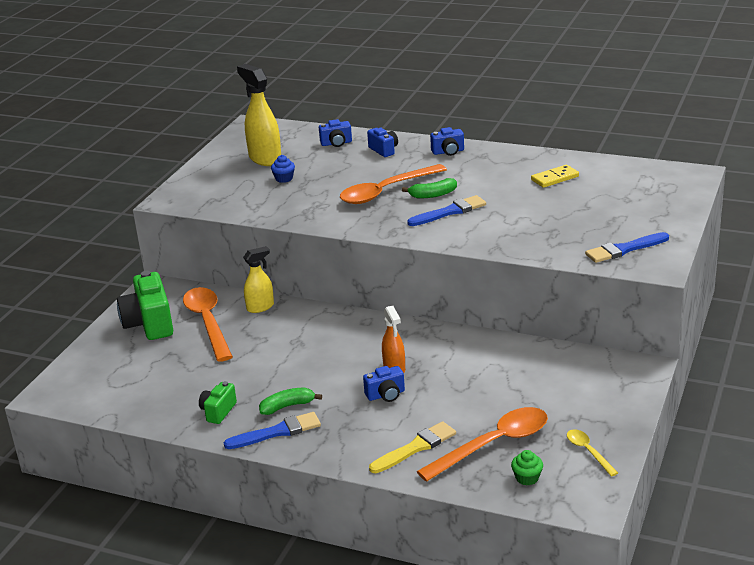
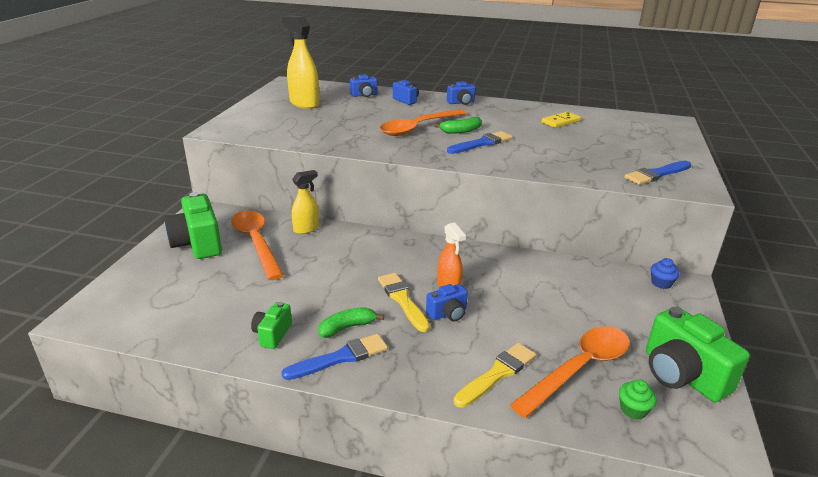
camera: 10 degrees left, 0 degrees up
blue cupcake [271,155,295,183] -> blue cupcake moved to [651,258,680,289]
yellow spoon [567,429,618,476] -> green camera [646,307,750,402]
none -> yellow brush [378,273,430,332]

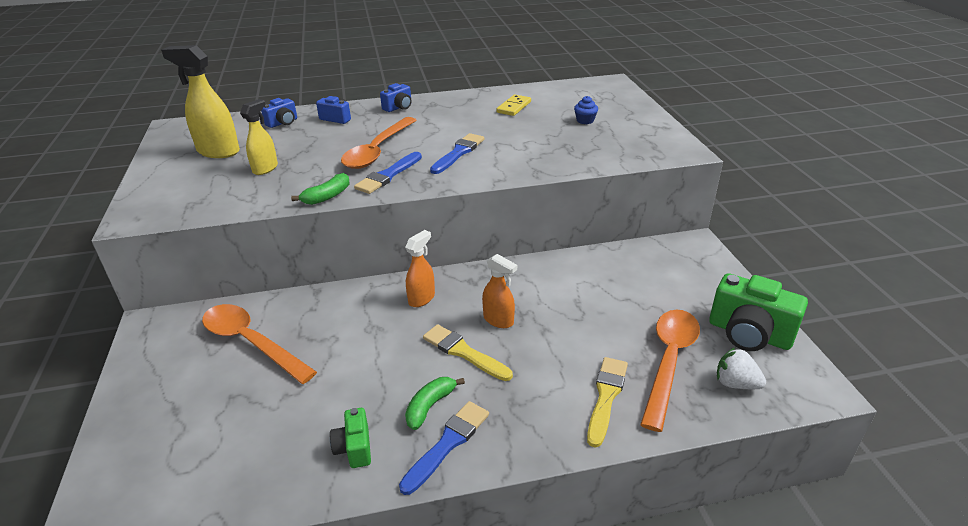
camera: 25 degrees left, 5 degrees up
green camera [164,192,222,259] -> none
yellow spray bottle [292,170,319,234] -> yellow spray bottle moved to [240,99,278,175]
blue camera [426,284,468,322] -> none
green banana [434,117,482,133] -> green banana moved to [291,173,349,205]
green cupcake [619,379,657,419] -> white strawberry [717,348,766,389]
blue brush [625,161,691,185] -> blue brush moved to [354,152,422,194]
blue cupcake [651,258,680,289] -> blue cupcake moved to [574,96,598,124]
none -> orange spray bottle [405,230,435,307]

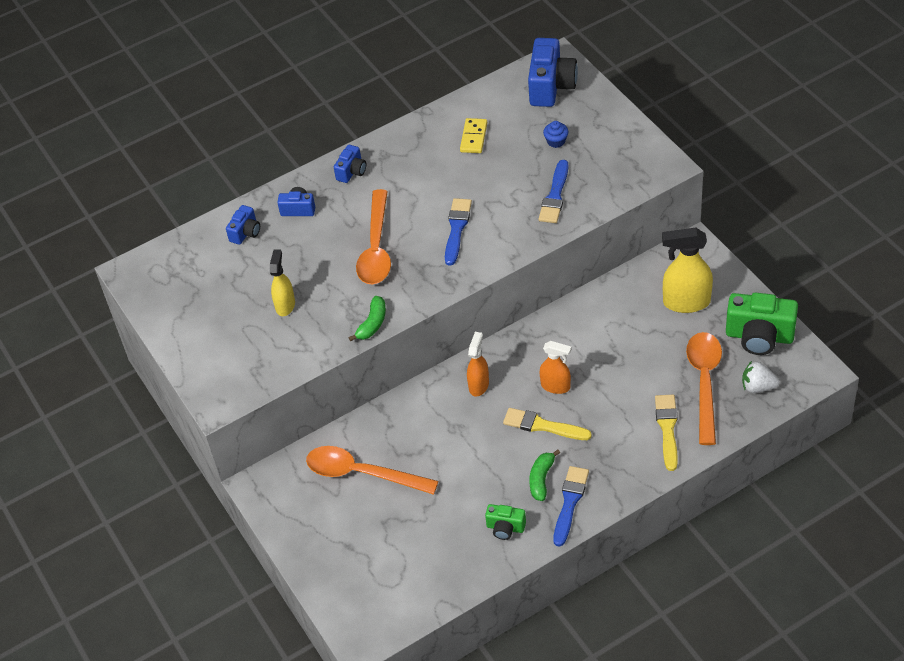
camera: 15 degrees left, 15 degrees up
yellow spray bottle [161,45,240,158] -> yellow spray bottle moved to [662,228,713,313]
green camera [330,408,371,468] -> green camera turned 45 degrees counterclockwise [485,504,526,540]
blue brush [354,152,422,194] -> blue brush moved to [539,160,568,223]
none -> blue camera [528,38,578,107]

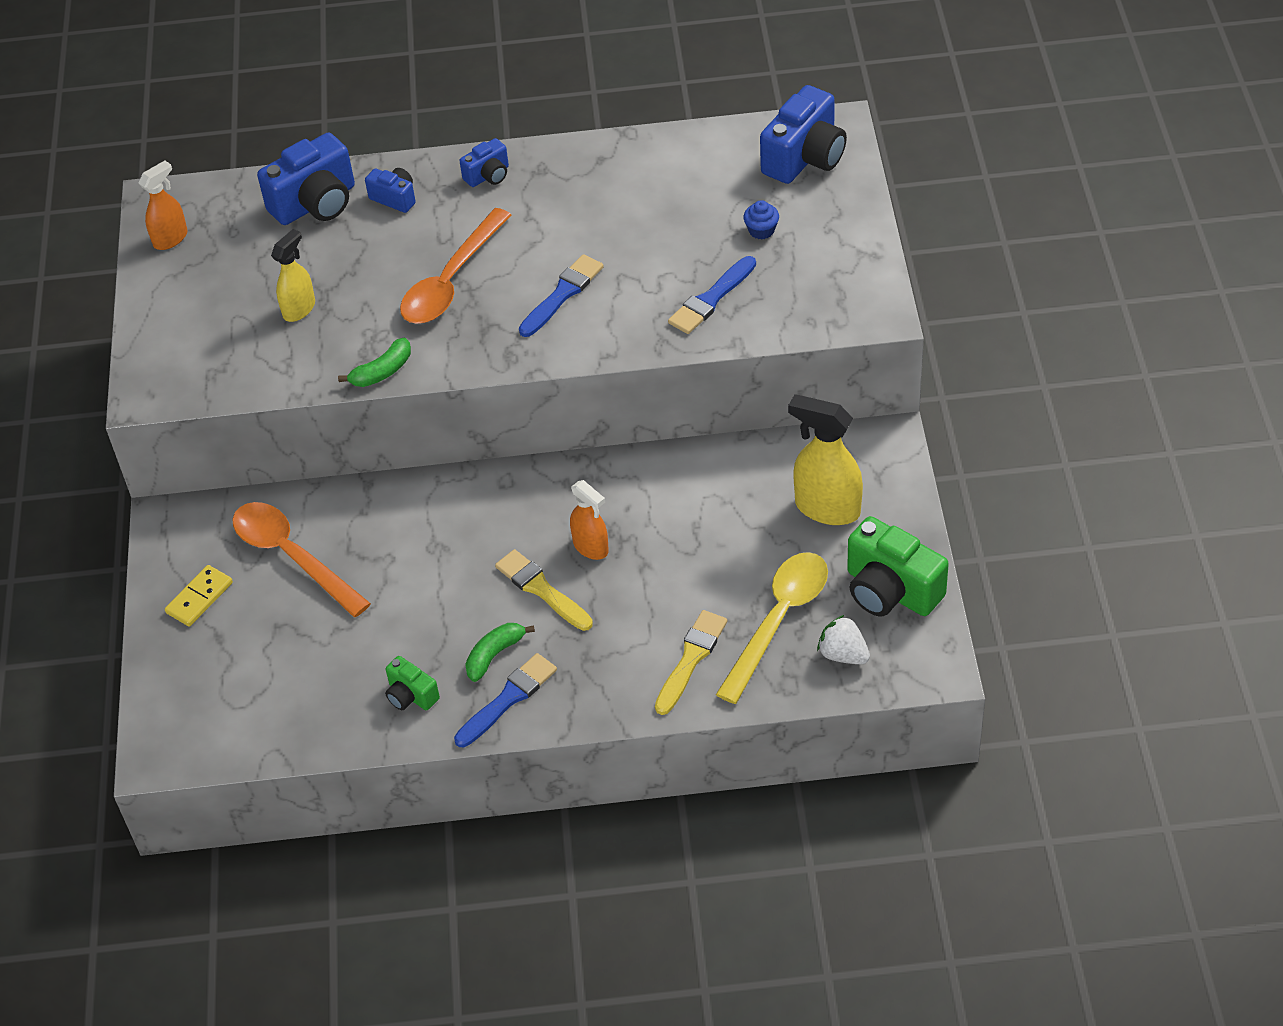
camera: 25 degrees right, 0 degrees up
blue camera [226,205,260,245] -> blue camera [257,133,355,225], size x1.88
yellow domino [460,118,487,153] -> yellow domino moved to [165,565,233,627]
orange spray bottle [467,332,489,397] -> orange spray bottle moved to [138,161,188,250]
orange spoon [686,332,722,445] -> yellow spoon [716,552,828,704]

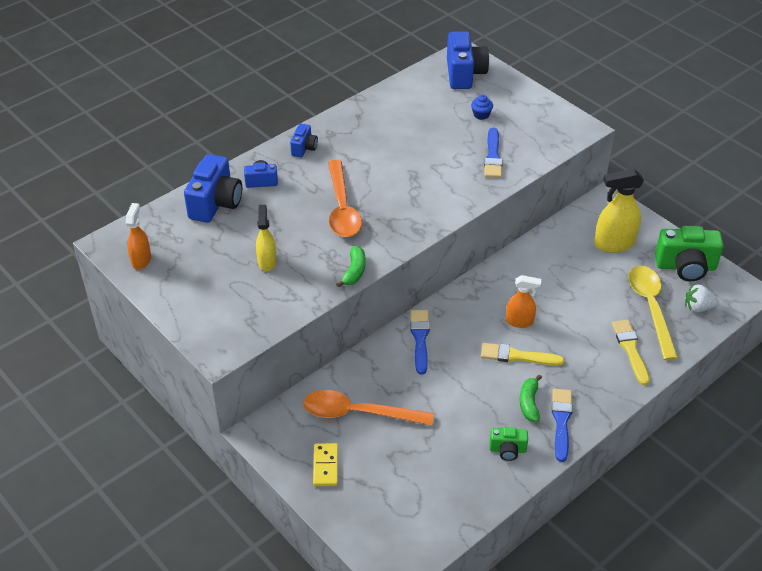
camera: 40 degrees left, 5 degrees down
blue brush [519,254,604,337] -> blue brush moved to [410,310,430,374]

